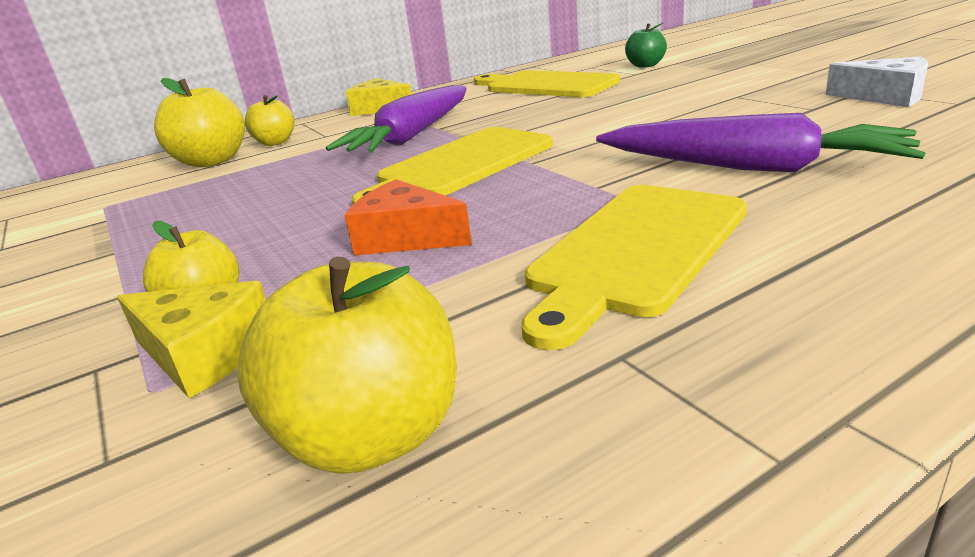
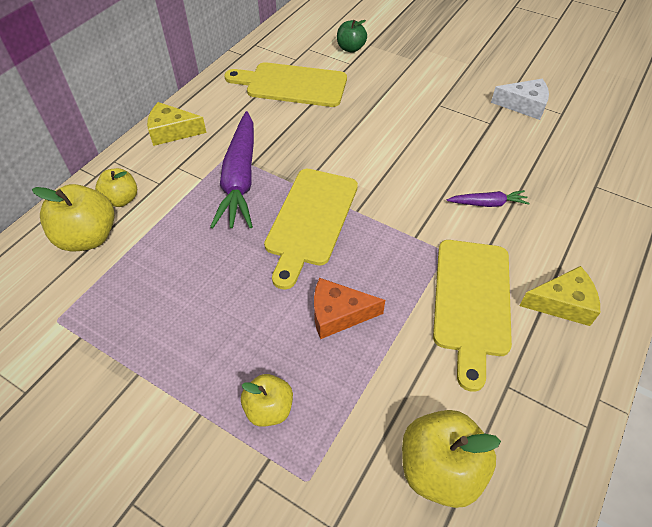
camera: 30 degrees left, 25 degrees up
yellow cheese [117,281,266,398] -> yellow cheese moved to [519,266,600,326]
purple carrot [596,113,926,172] -> purple carrot [447,190,530,207], size x0.48

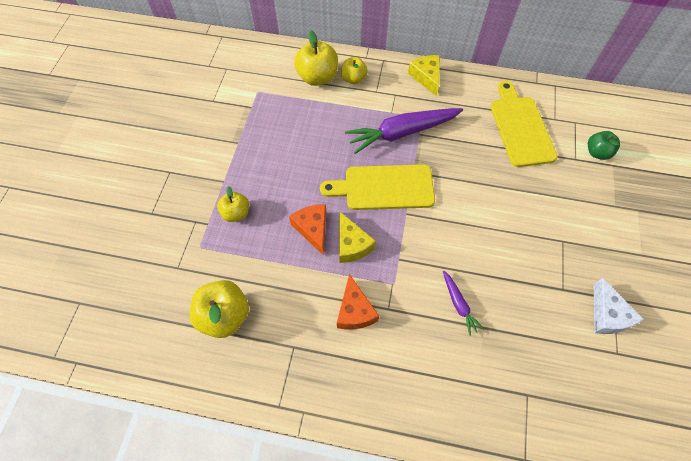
camera: 70 degrees right, 10 degrees up
yellow cutting board [433,240,512,392] -> orange cheese [337,274,379,330]
yellow cheese [519,266,600,326] -> yellow cheese moved to [339,212,376,263]

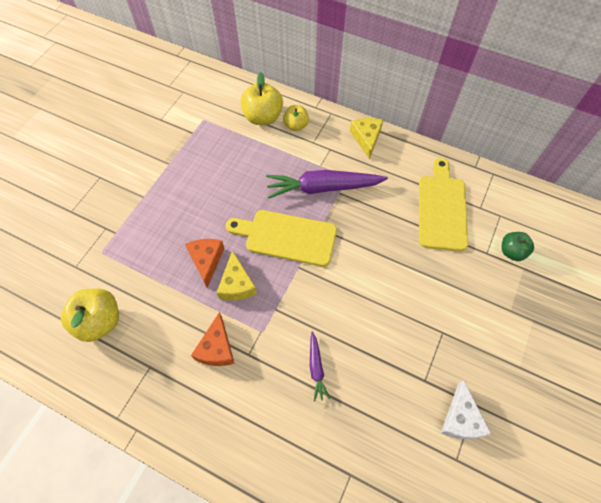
camera: 15 degrees right, 0 degrees up
yellow apple [217,186,249,222] -> none

